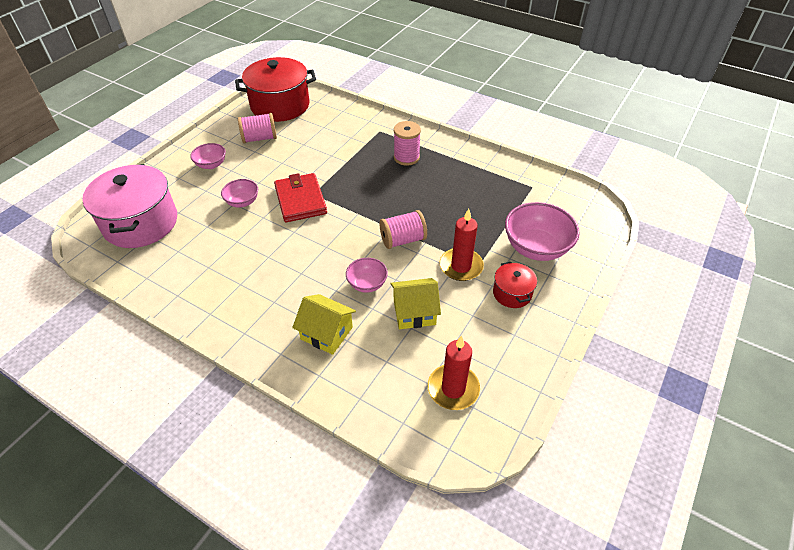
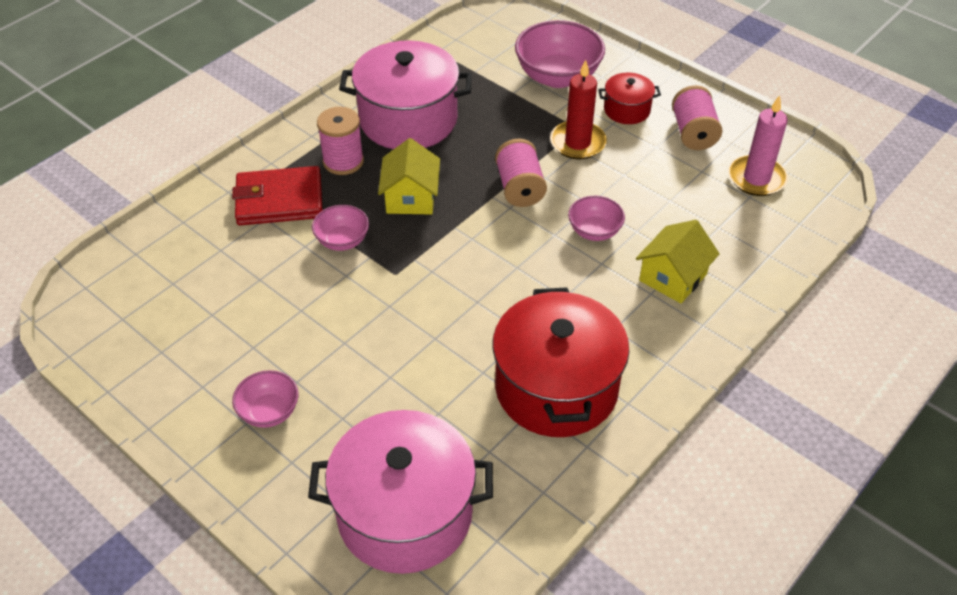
camera: 80 degrees left, 0 degrees up
pink bowl [221,179,258,207] -> pink bowl moved to [312,205,369,251]
red pot [235,57,316,122] -> red pot moved to [492,287,629,437]
pink spool [238,113,277,143] -> pink spool moved to [672,85,722,150]
red wallet [274,173,327,223] -> red wallet moved to [232,166,322,225]
yellow house [390,278,441,329] -> yellow house moved to [378,138,440,215]
red candle [428,336,480,410] -> pink candle [728,95,788,196]
none -> pink pot [339,40,472,149]

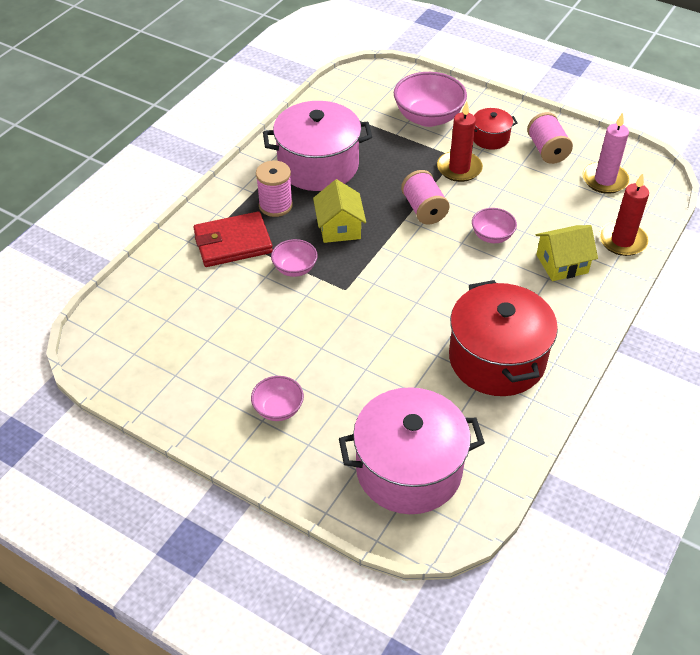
camera: 10 degrees left, 0 degrees up
yellow house [636,220,720,303] -> yellow house turned 45 degrees clockwise [536,225,598,281]
none -> red candle [599,173,649,256]

